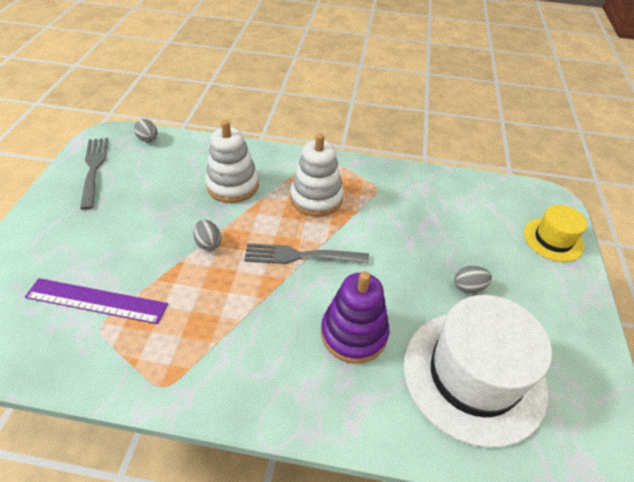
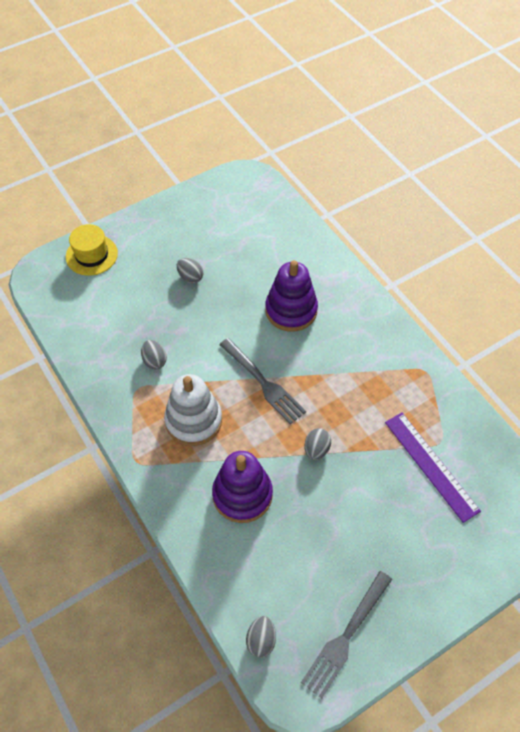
camera: 130 degrees left, 10 degrees up
white stacking toy [205,120,259,203] -> purple stacking toy [212,451,273,523]
white hat [404,295,552,448] -> none
none -> grey egg [141,340,167,370]

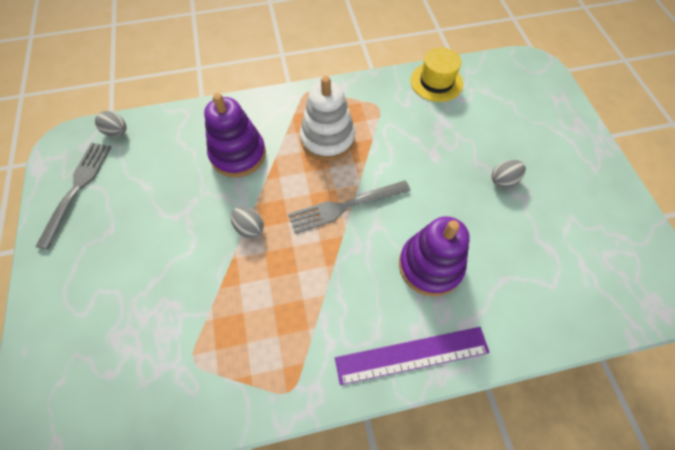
camera: 110 degrees right, 5 degrees up
yellow hat [66,224,118,276] -> yellow hat moved to [410,47,463,102]
grey egg [141,340,167,370] -> none
grey fork [301,571,392,698] -> grey fork turned 45 degrees clockwise [35,143,111,250]
purple ruler [385,412,481,523] -> purple ruler moved to [335,327,490,385]

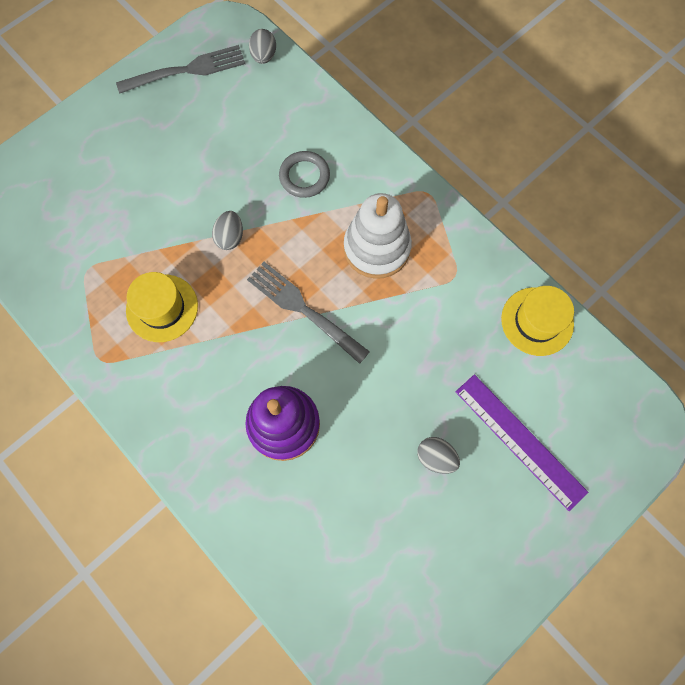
camera: 60 degrees right, 10 degrees up
purple stacking toy [204,93,266,177] -> grey ring [279,151,330,198]
purple ruler [335,327,490,385] -> purple ruler moved to [455,374,588,511]
none -> yellow hat [126,272,198,342]

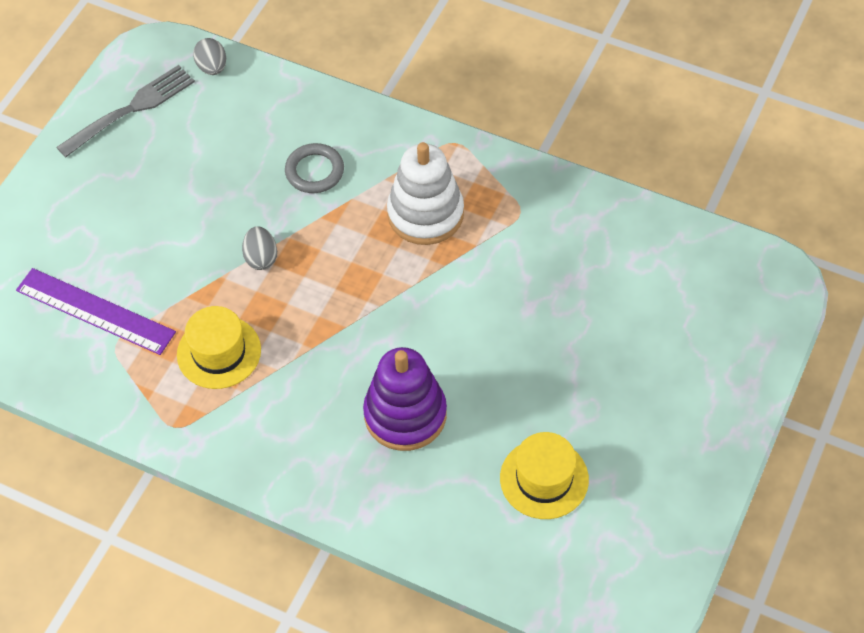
camera: 20 degrees left, 15 degrees down
grey fork [247,262,370,364] -> none
grey egg [417,437,460,474] -> none
purple ruler [455,374,588,511] -> purple ruler moved to [16,268,176,355]
yellow hat [501,286,574,356] -> yellow hat moved to [500,432,589,519]

